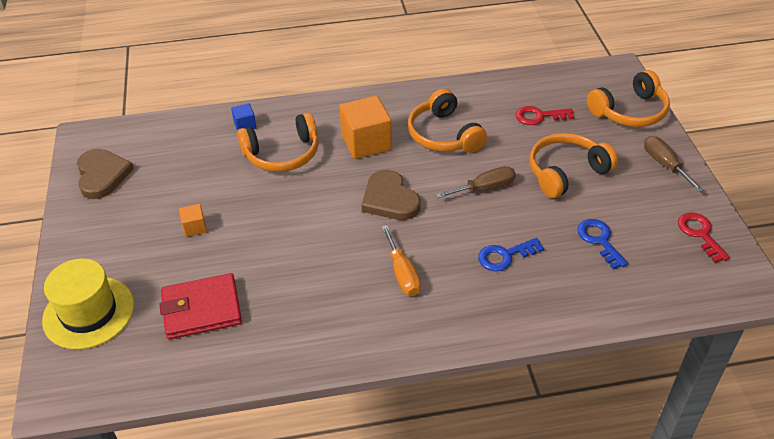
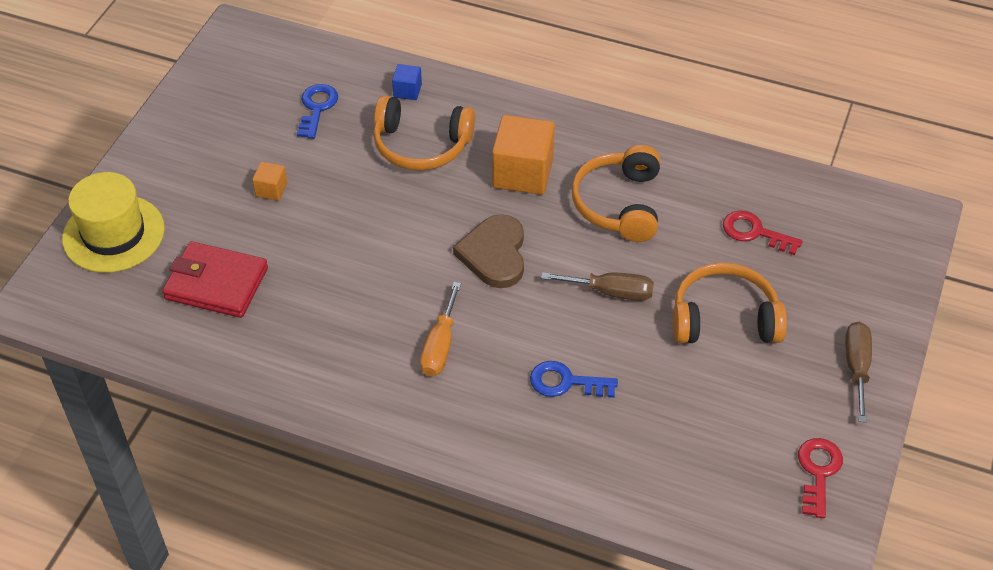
camera: 30 degrees right, 5 degrees up
brown heart [77,149,134,199] -> none
blue key [577,219,628,269] -> blue key moved to [297,84,338,139]
orange headphones [587,70,670,127] -> none

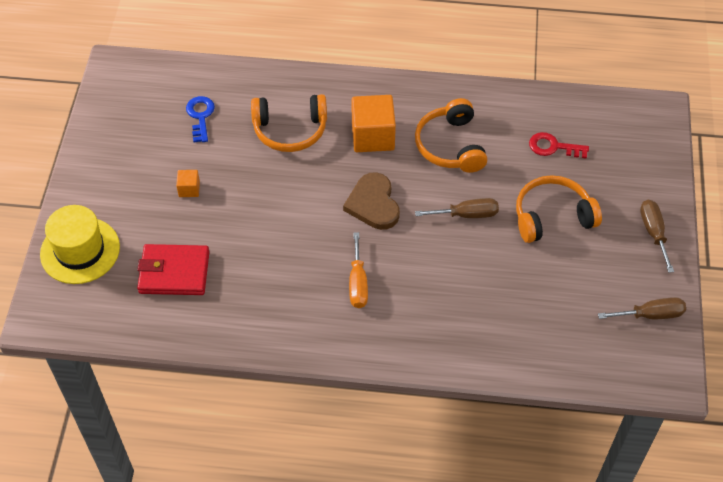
camera: 15 degrees left, 5 degrees up
blue cube [392,64,422,100] -> none
blue key [530,361,618,398] -> none
red key [798,438,843,518] -> brown screwdriver [598,297,686,319]

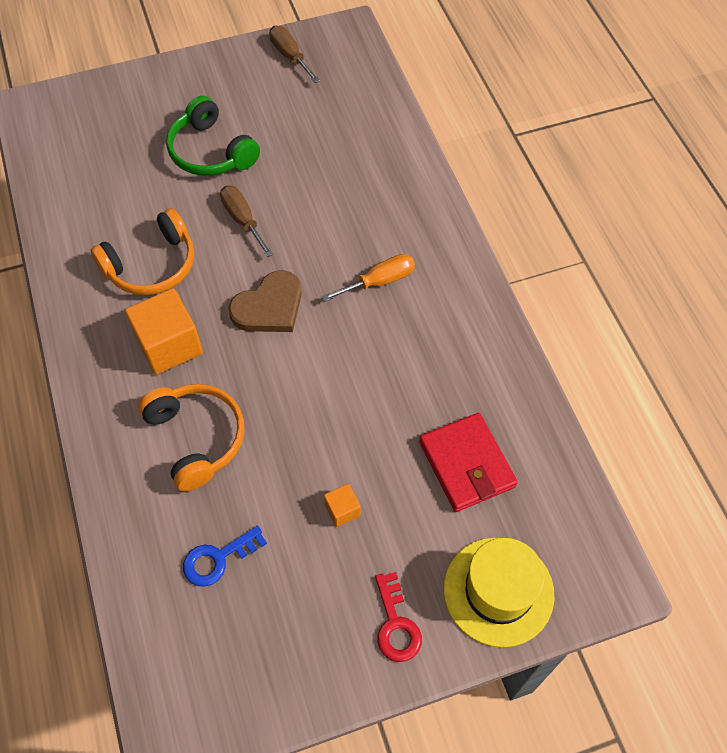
camera: 115 degrees left, 5 degrees up
orange headphones [516,175,602,243] -> green headphones [166,96,260,176]
red key [529,132,589,159] -> red key moved to [375,572,422,662]
brown screwdriver [640,200,674,273] -> none

